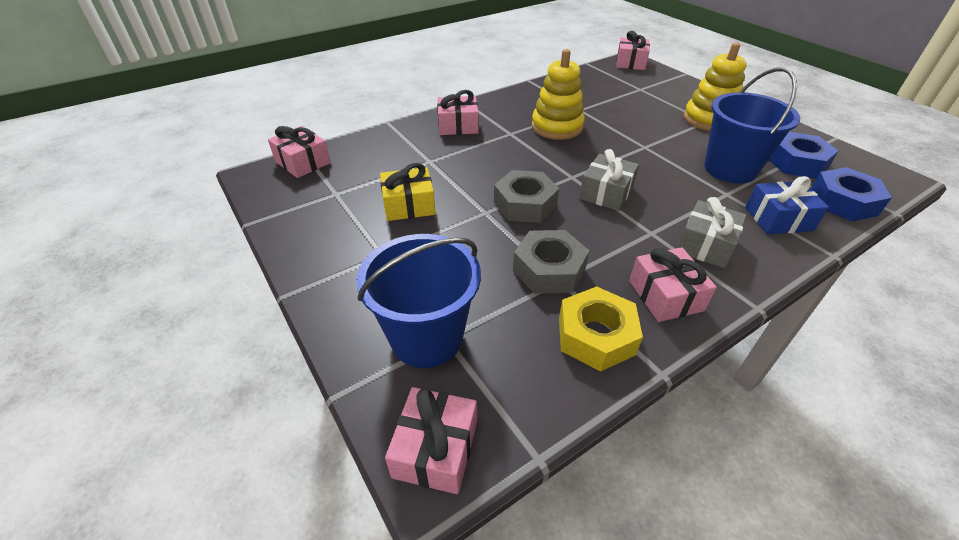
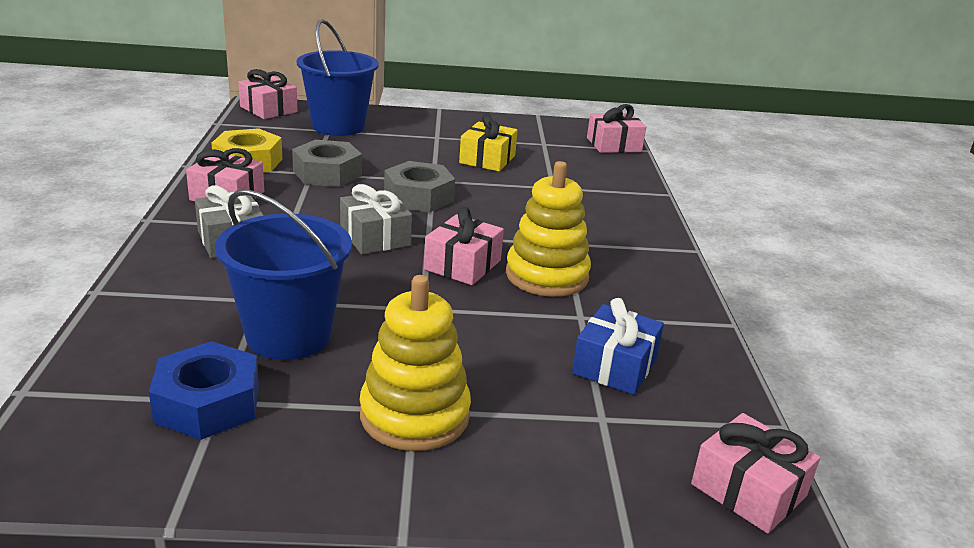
camera: 120 degrees right, 15 degrees down
pink gift [437,90,479,135] -> pink gift moved to [424,207,504,285]
blue gift [745,176,829,234] -> blue gift moved to [572,298,664,395]
blue nut [811,167,892,222] -> none

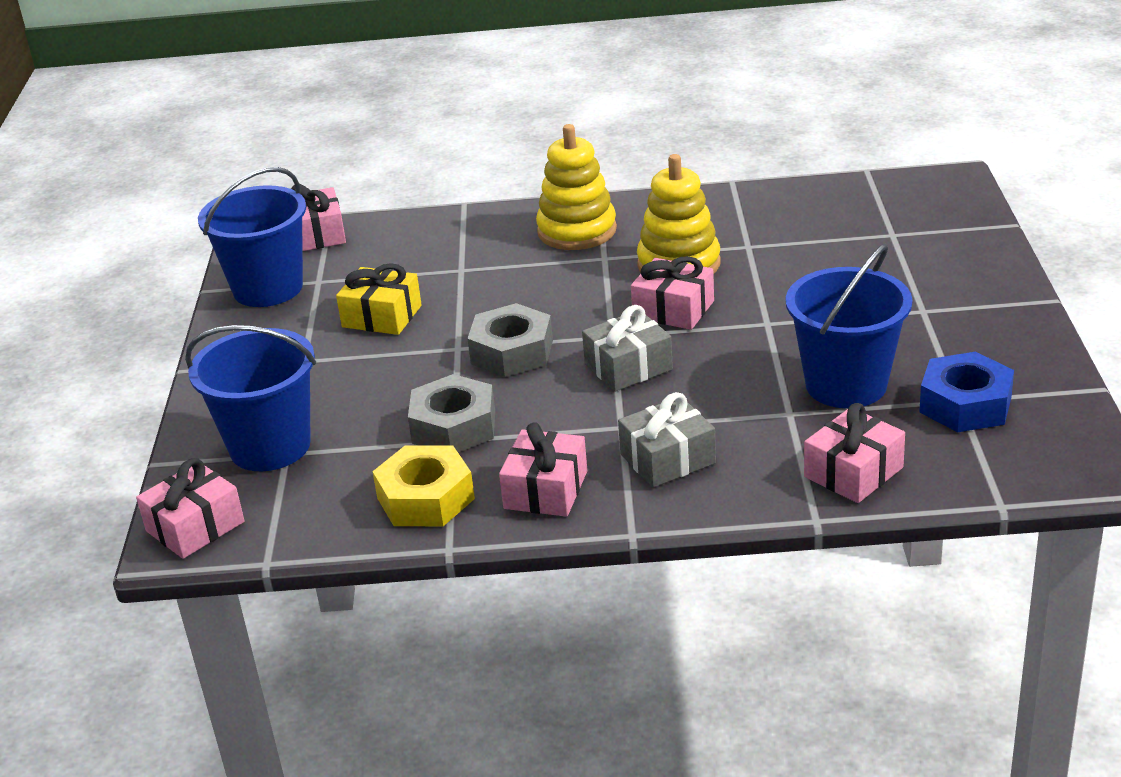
camera: 85 degrees left, 5 degrees up
yellow stacking toy [360,275,471,451] -> yellow stacking toy moved to [536,124,617,250]
blue gift [572,298,664,395] -> none
pink gift [691,413,820,533] -> pink gift moved to [804,403,905,503]
none -> blue bucket [198,167,306,307]

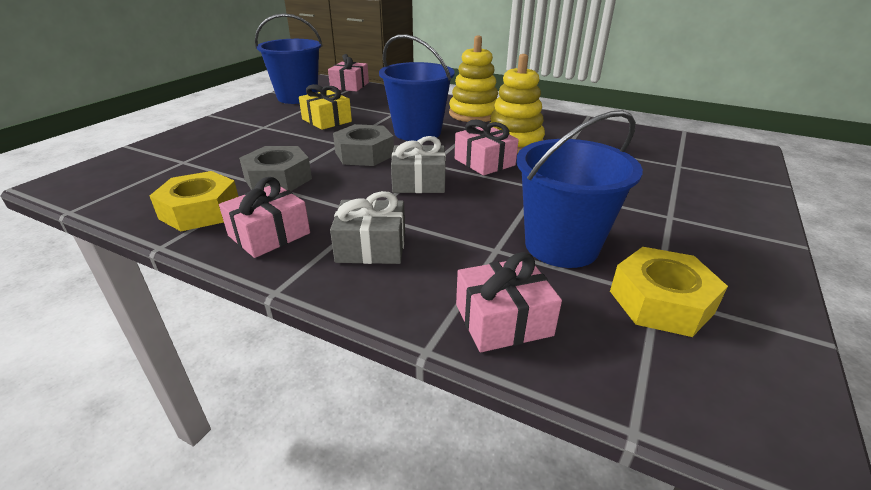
camera: 25 degrees right, 0 degrees up
pink gift [136,458,244,559] -> none
blue bucket [185,325,316,471] -> blue bucket moved to [379,34,455,141]
blue nut [919,352,1014,432] -> yellow nut [610,247,728,337]

